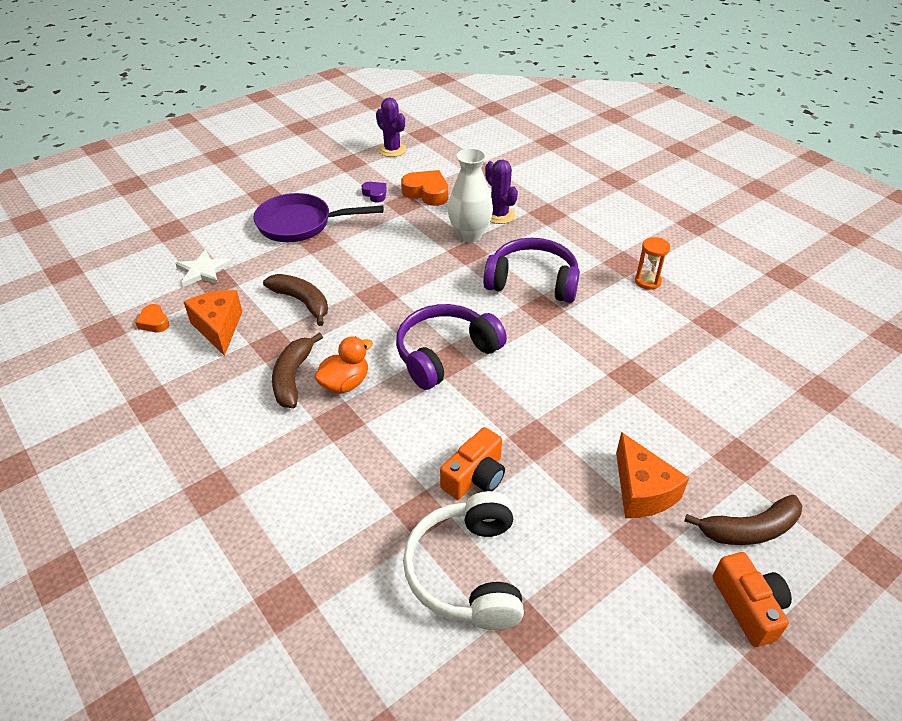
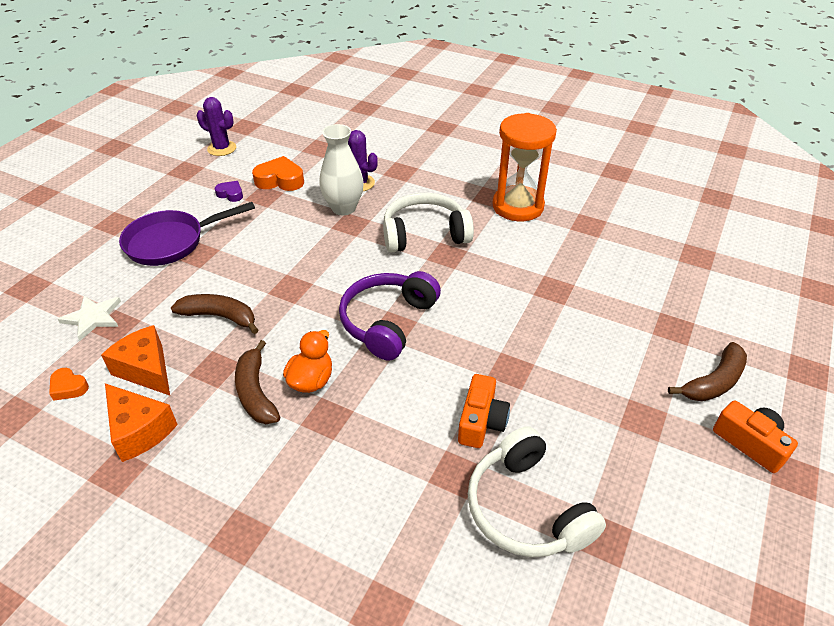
camera: 25 degrees left, 0 degrees up
purple headphones [483,238,580,303] -> white headphones [383,193,474,252]
orange cheese [616,432,689,518] -> orange cheese moved to [105,383,178,462]
orange hourglass [635,237,670,290] -> orange hourglass [492,113,557,221], size x2.19

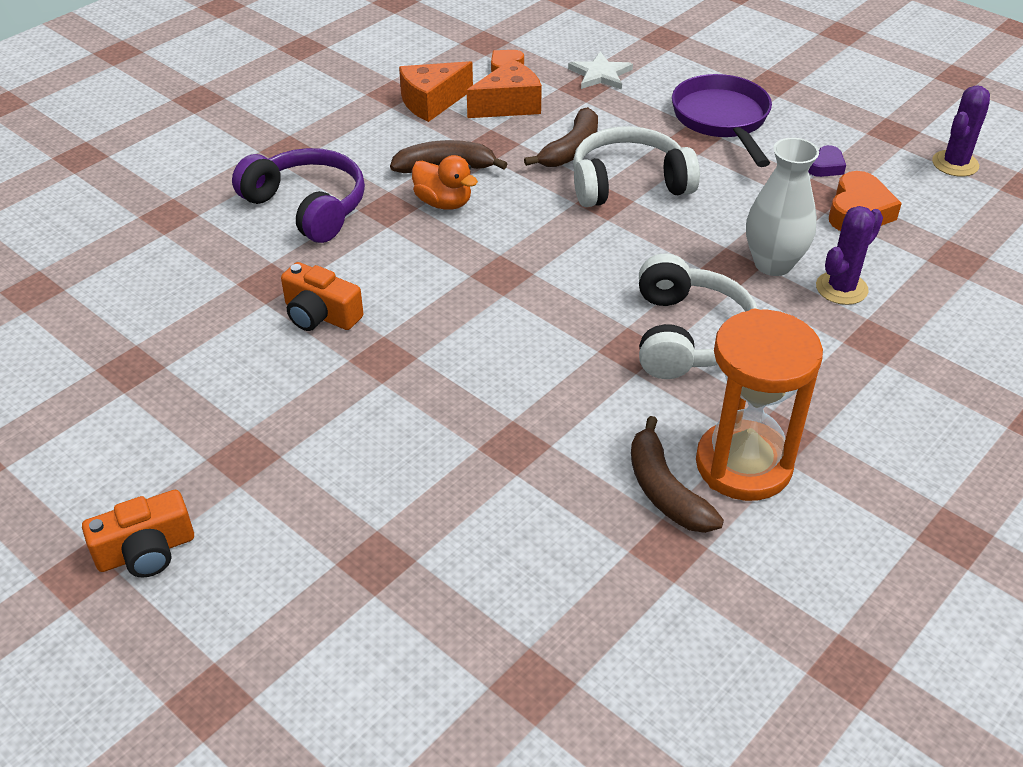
camera: 105 degrees right, 0 degrees up
purple headphones [339,271,441,361] -> purple headphones moved to [232,148,365,243]
white headphones [468,426,606,557] -> white headphones moved to [573,126,700,207]
brown banana [668,342,747,401] -> brown banana moved to [631,416,724,533]

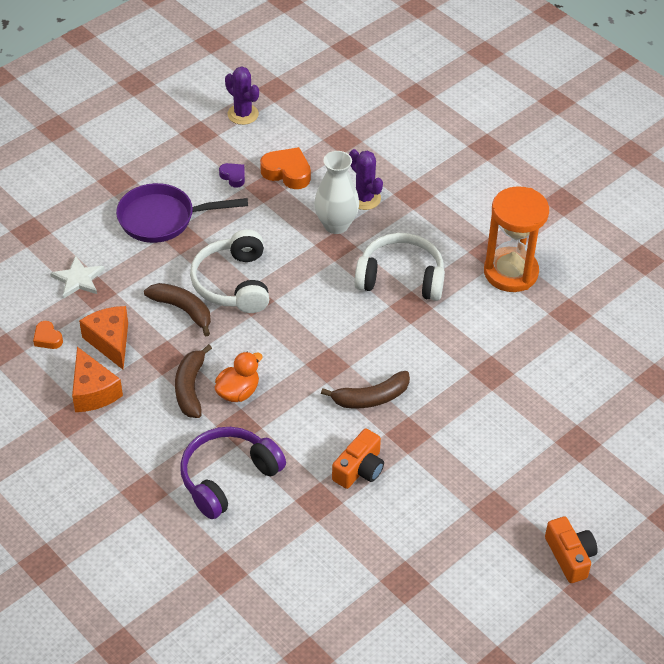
camera: 85 degrees left, 5 degrees up
brown banana [631,416,724,533] -> brown banana moved to [321,371,410,408]

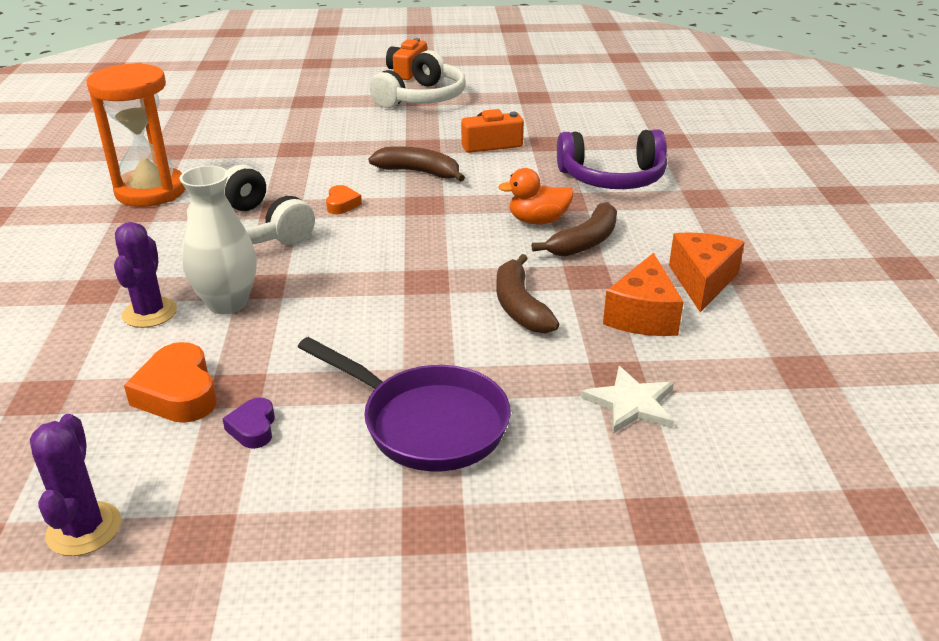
camera: 140 degrees left, 15 degrees down
orange heart [33,321,63,349] -> orange heart moved to [326,185,362,214]
white headphones [190,229,269,313] -> white headphones moved to [370,50,466,108]

